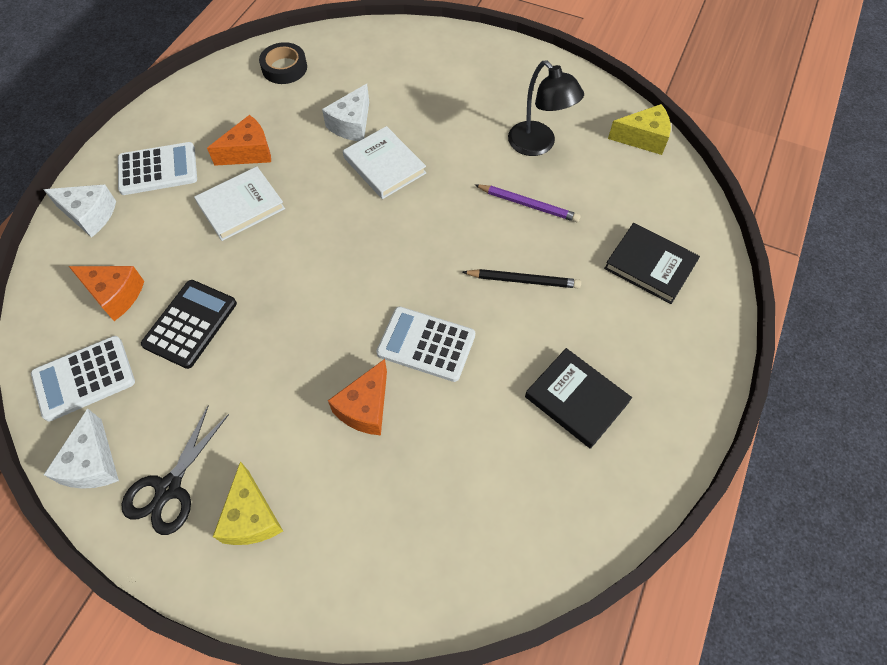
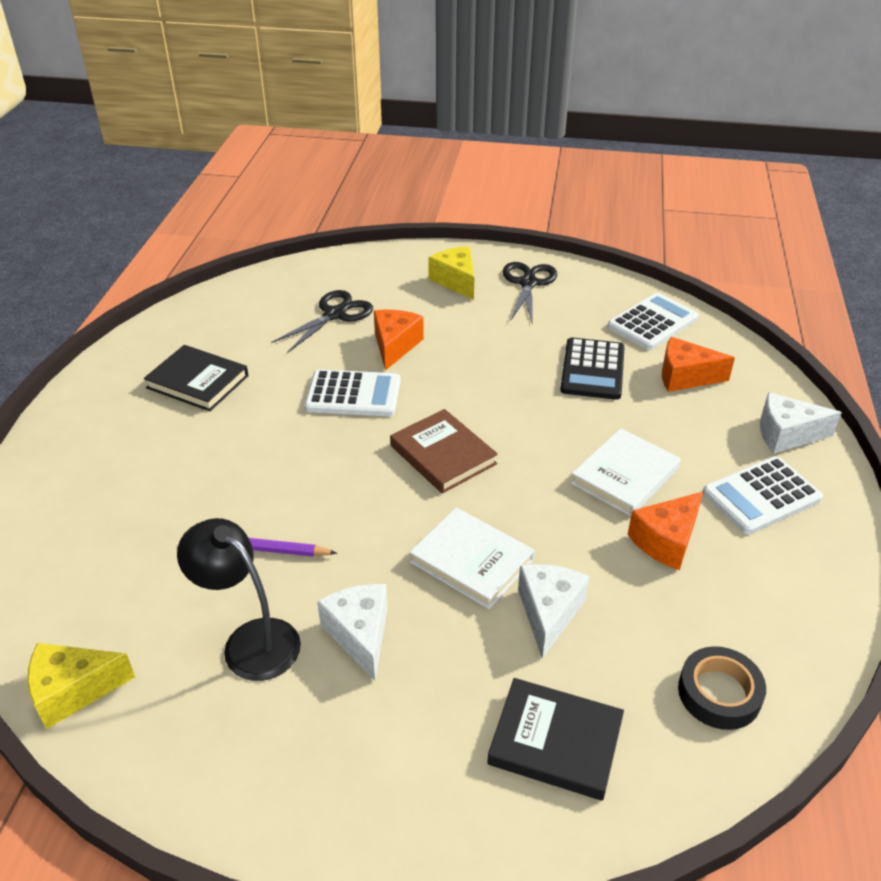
camera: 165 degrees right, 20 degrees down
white cheese [44,408,119,489] -> white cheese moved to [317,584,388,681]
black pencil [463,269,581,288] -> none
black book [604,223,700,304] -> black book moved to [487,678,624,801]
none -> black scissors [271,290,373,353]
none -> brown book [390,409,498,494]

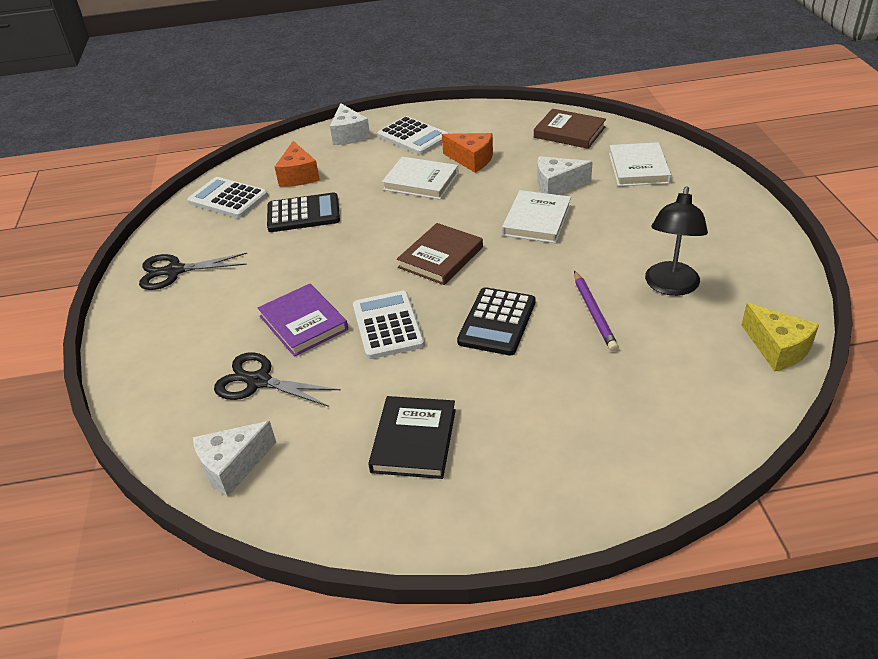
camera: 105 degrees left, 0 degrees up
white cheese [317,584,388,681] -> white cheese moved to [193,421,276,497]
orange cheese [374,310,424,371] -> purple book [258,284,348,357]
yellow cheese [428,246,474,300] -> none
black book [487,678,624,801] -> white book [609,142,671,186]
black tape [678,646,766,730] -> brown book [534,109,606,149]
none -> black calculator [457,287,535,355]

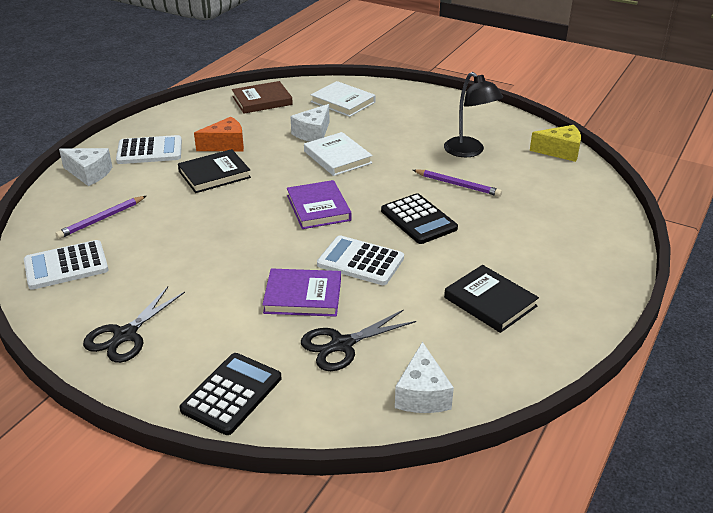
camera: 55 degrees left, 5 degrees down
black calculator [267,193,340,232] -> black calculator moved to [180,353,281,435]
orange cheese [275,141,320,187] -> purple pencil [55,196,146,239]
white book [382,157,459,199] -> black book [178,149,251,193]
brown book [397,223,483,285] -> purple book [287,180,352,229]

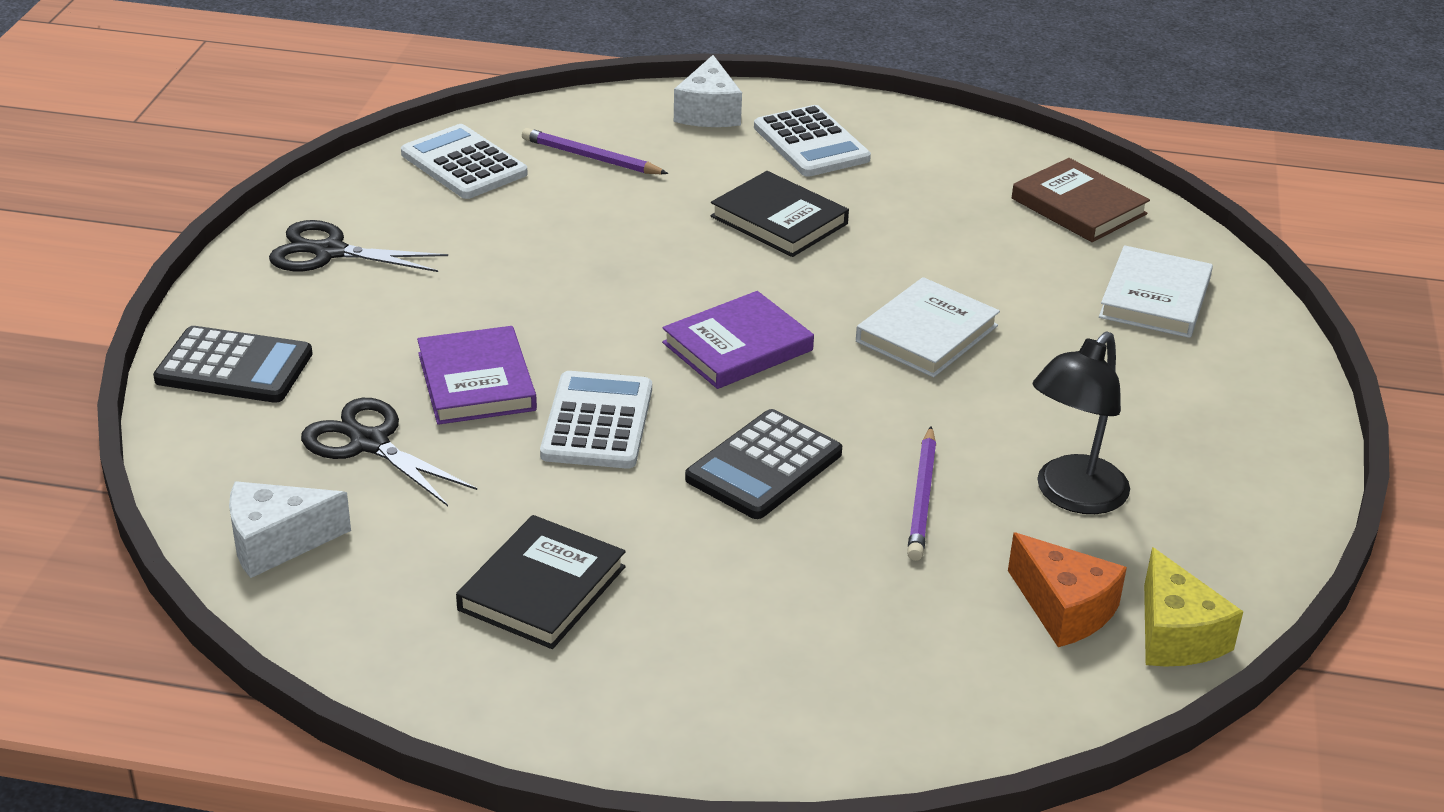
camera: 70 degrees right, 0 degrees up
orange cheese [194,117,244,151] -> orange cheese moved to [1008,533,1127,647]
white cheese [290,104,330,142] -> none

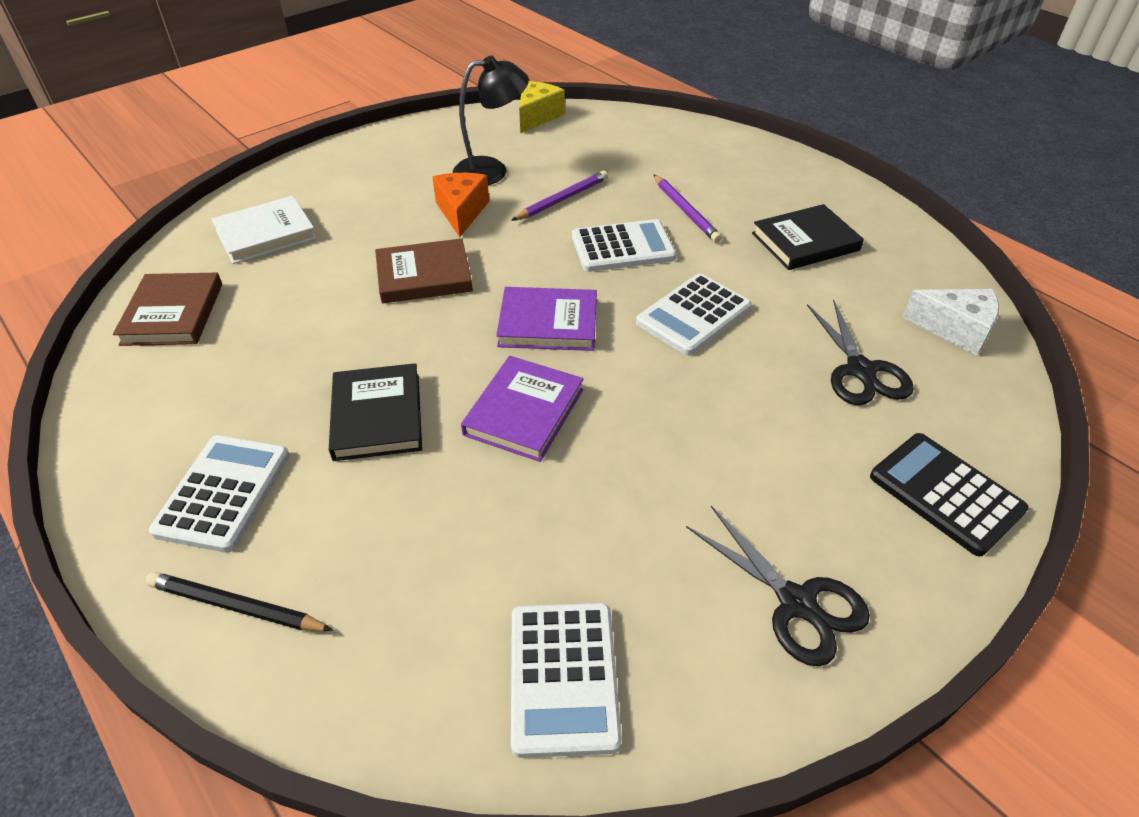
camera: 140 degrees left, 10 degrees up
purple book [417,326,537,425] -> purple book moved to [461,356,583,462]
purple pencil [522,128,668,174] -> purple pencil moved to [653,174,722,243]
white cheese [674,55,742,127] -> black pencil [146,572,333,631]
black calculator [685,409,842,519] -> white calculator [572,219,676,272]
white book [856,277,1000,377] -> brown book [375,238,473,304]
orange cheese [1008,533,1127,647] -> orange cheese moved to [432,173,489,237]

